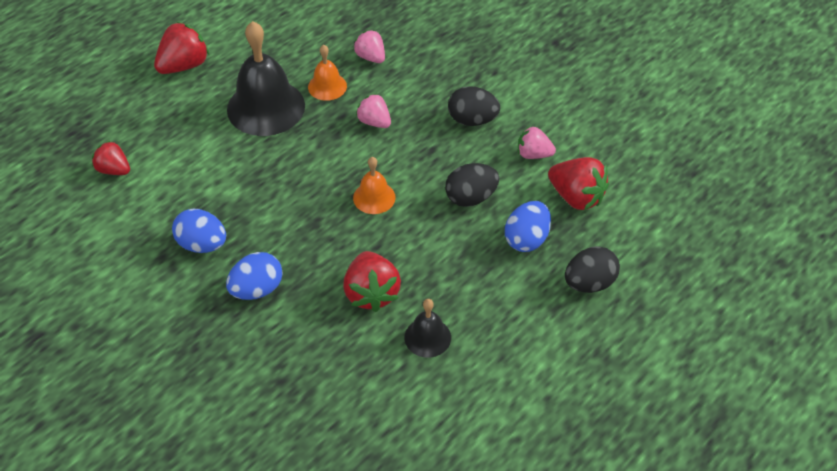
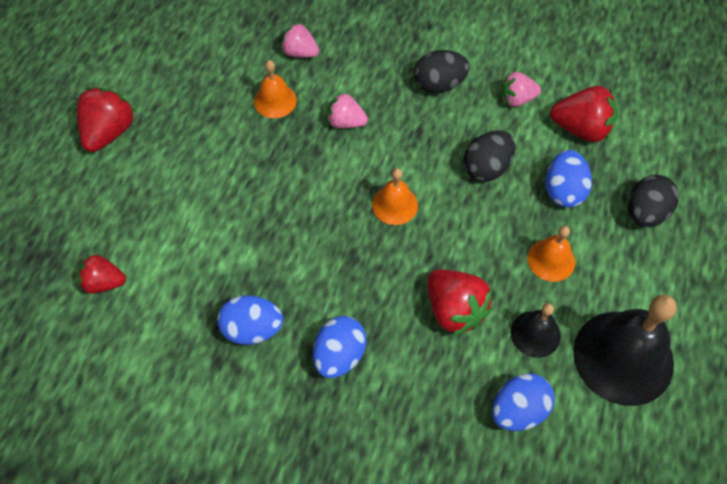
camera: 25 degrees left, 10 degrees up
black bell [227,21,305,136] -> black bell moved to [573,295,677,406]
none -> blue egg [492,373,555,431]
none -> orange bell [528,226,575,282]

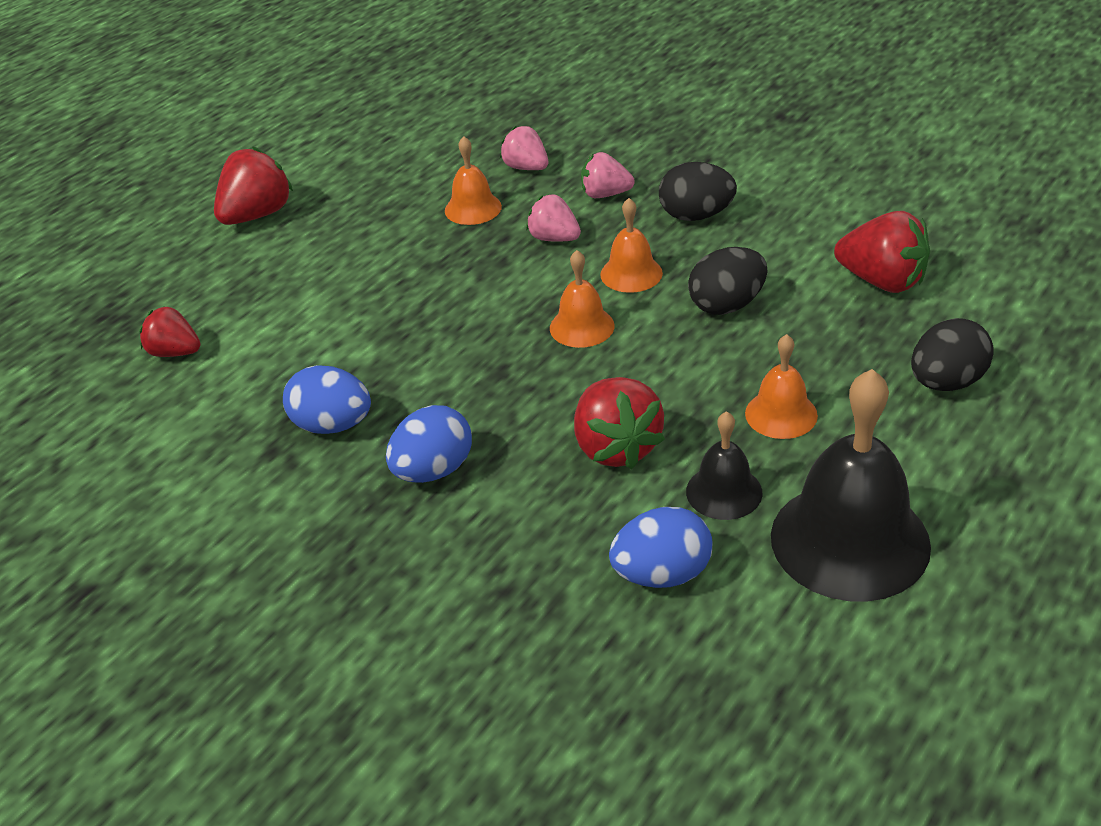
camera: 20 degrees right, 20 degrees down
pink strawberry [501,72,541,107] -> pink strawberry moved to [581,152,635,198]
blue egg [546,150,592,208] -> none
none -> orange bell [600,198,663,293]

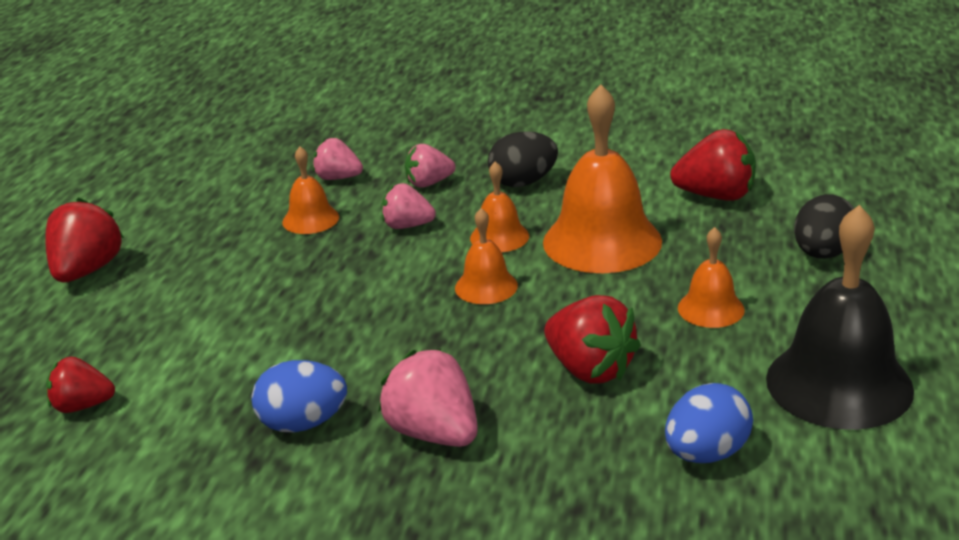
camera: 25 degrees left, 10 degrees down
blue egg [386,405,472,483] -> pink strawberry [378,349,478,447]
black bell [686,411,762,520] -> none
black egg [688,247,767,315] -> orange bell [543,84,662,273]

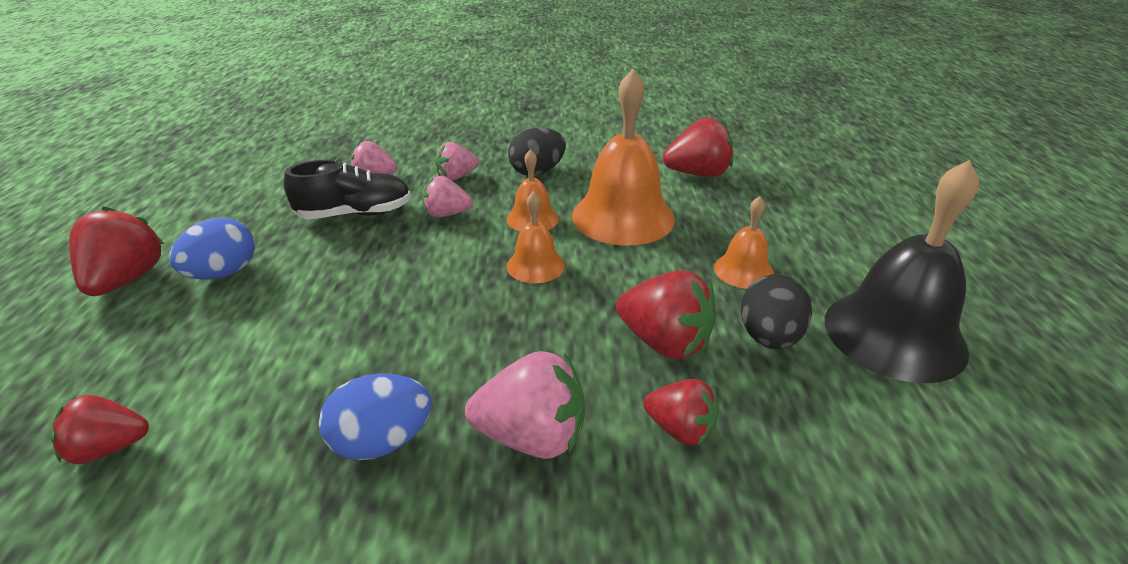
camera: 15 degrees left, 5 degrees up
orange bell [282,147,339,234] -> black shoe [284,160,411,219]
pink strawberry [378,349,478,447] -> pink strawberry turned 150 degrees clockwise [465,351,585,459]
blue egg [665,383,753,463] -> blue egg moved to [169,217,255,280]
black egg [794,194,854,259] -> black egg moved to [741,274,812,349]
none -> red strawberry [643,379,719,445]

